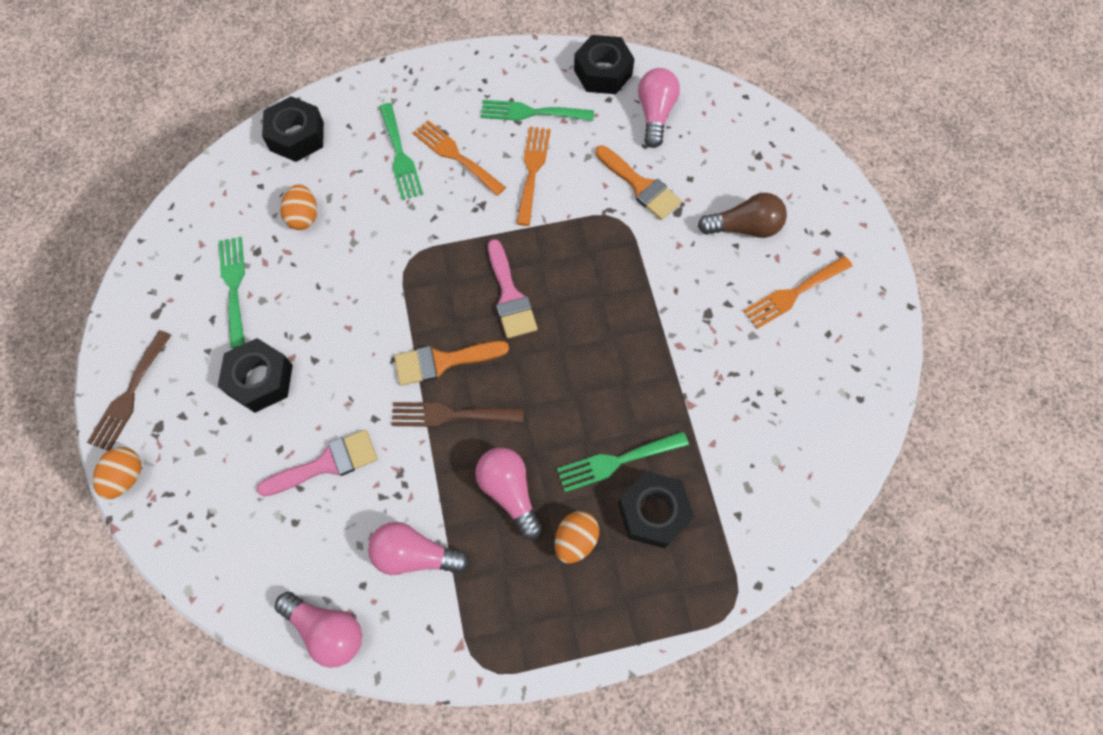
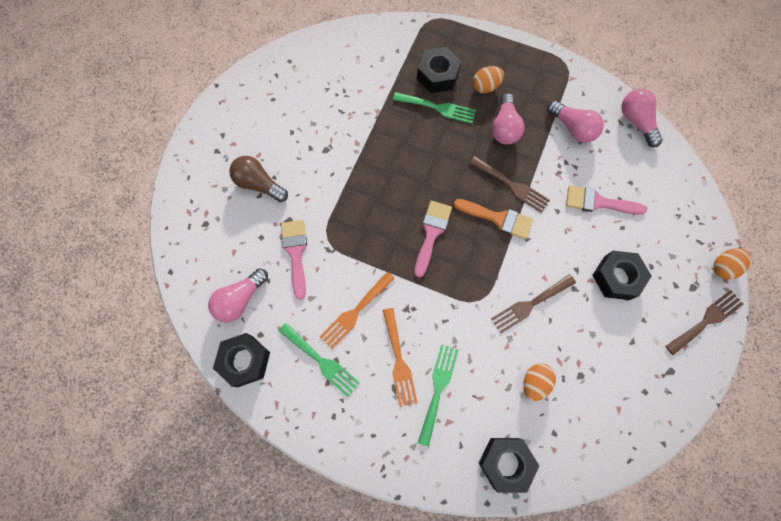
camera: 145 degrees left, 5 degrees up
green fork [219,237,245,348] -> none
orange brush [595,145,682,220] -> pink brush [281,220,307,300]
orange fork [743,256,853,329] -> none
none -> brown fork [491,274,576,333]

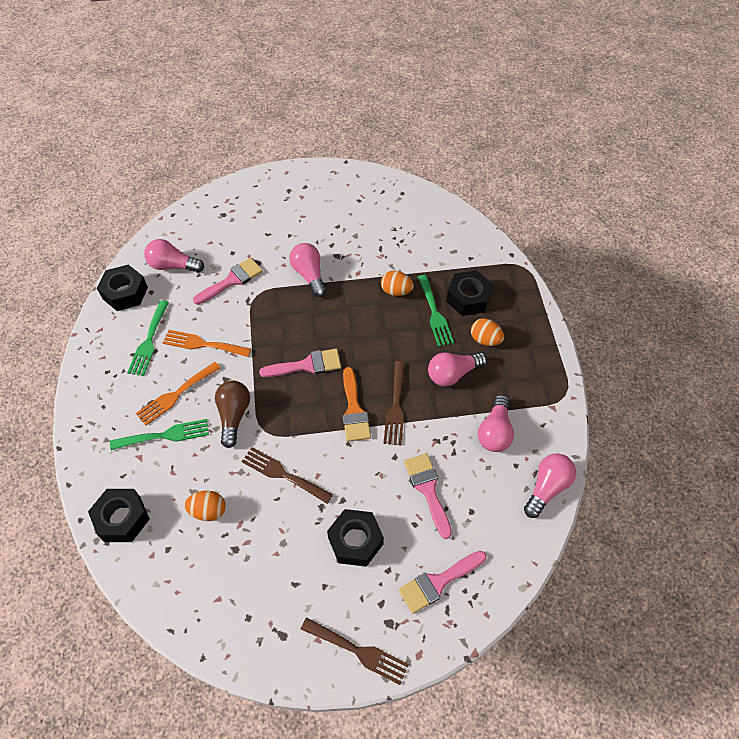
camera: 60 degrees right, 15 degrees down
brown light bulb [229,156,288,202] -> brown light bulb moved to [215,381,250,448]
orange egg [713,248,751,280] -> orange egg moved to [381,271,414,296]
none -> pink light bulb [289,243,326,297]
none -> pink brush [399,551,487,614]

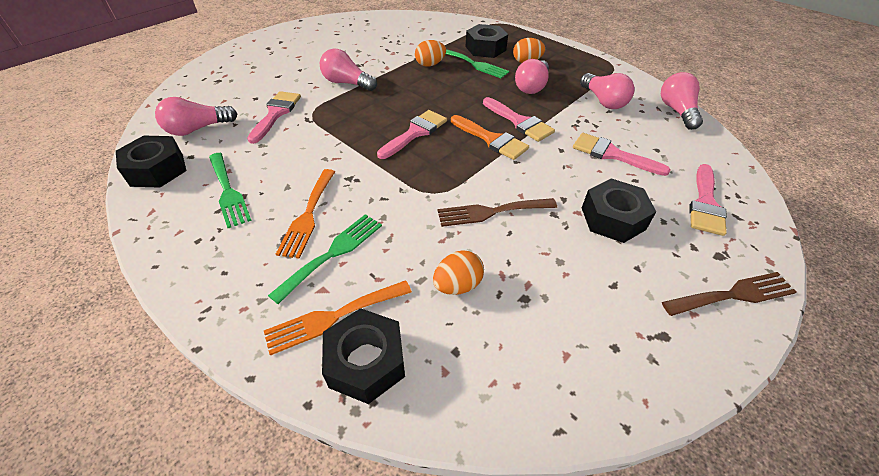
camera: 40 degrees left, 10 degrees down
orange fork [163,330,251,357] -> orange fork moved to [264,280,412,356]
brown light bulb [215,381,250,448] -> none
brown fork [383,361,405,445] -> pink brush [483,97,555,142]

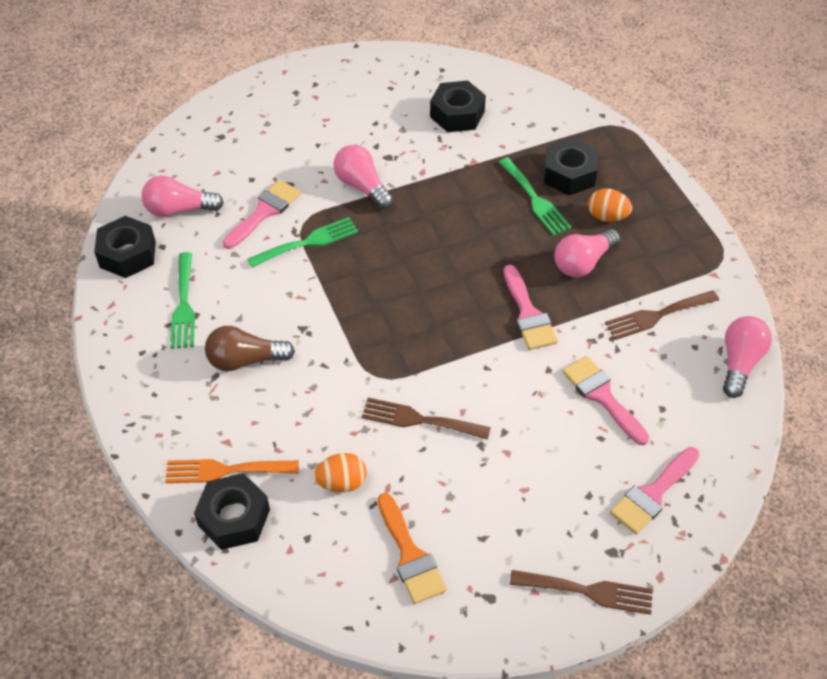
camera: 25 degrees right, 5 degrees up
green fork [268,214,382,304] -> green fork moved to [247,217,358,268]
orange fork [276,169,335,259] -> brown light bulb [205,326,295,371]
pink brush [377,110,447,159] -> none
orange egg [415,40,446,67] -> none
orange brush [451,115,529,160] -> orange brush moved to [378,493,447,604]
pink light bulb [580,73,635,109] -> brown fork [605,290,719,340]
black nut [582,179,656,243] -> black nut moved to [430,80,486,132]

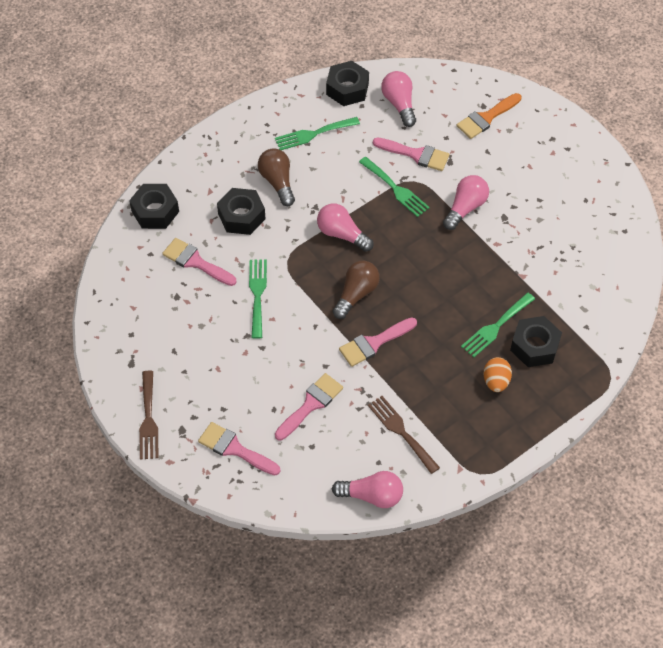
camera: 75 degrees right, 5 degrees up
orange fork [165,459,299,483] -> none
orange egg [314,453,367,492] -> pink brush [162,238,237,286]
brown fork [362,398,491,440] -> green fork [249,259,267,339]
orange brush [378,493,447,604] -> orange brush moved to [457,93,521,139]
black nut [430,80,486,132] -> black nut moved to [217,188,266,235]
pink light bulb [554,229,620,277] -> pink light bulb moved to [317,203,374,252]
none -> brown light bulb [333,261,380,319]

